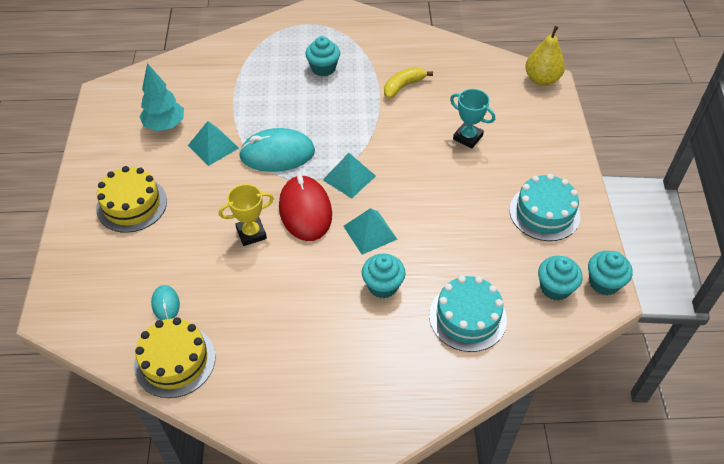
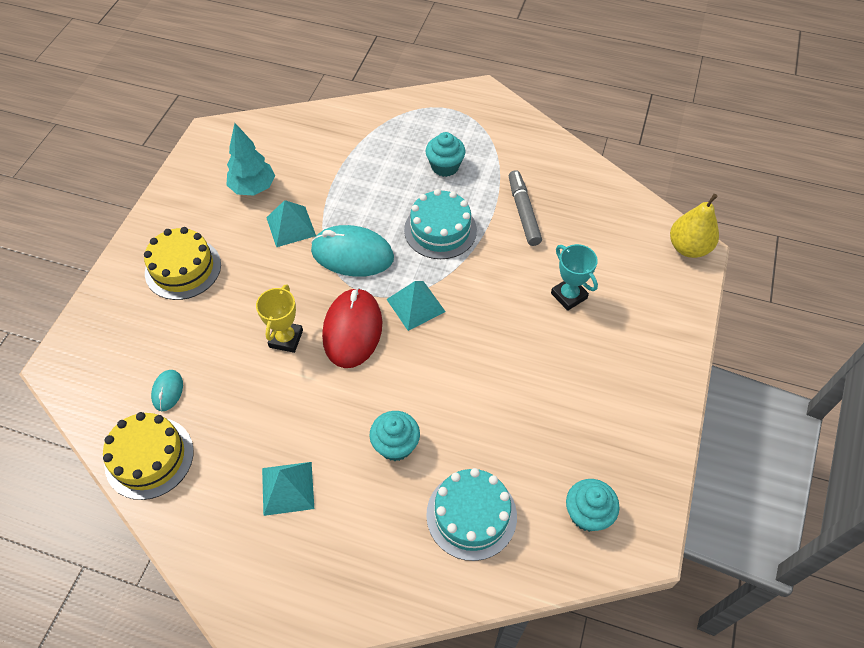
camera: 20 degrees right, 5 degrees up
yellow trophy [219,184,274,246] -> yellow trophy turned 75 degrees counterclockwise [256,284,303,353]
turquoise pyramid [343,208,397,255] -> turquoise pyramid moved to [262,462,314,516]
yellow banana [384,67,433,98] -> grey marker [509,170,542,246]
turquoise cake [510,174,580,241] -> turquoise cake moved to [404,189,477,259]
turquoise cupcake [588,251,633,295] -> none

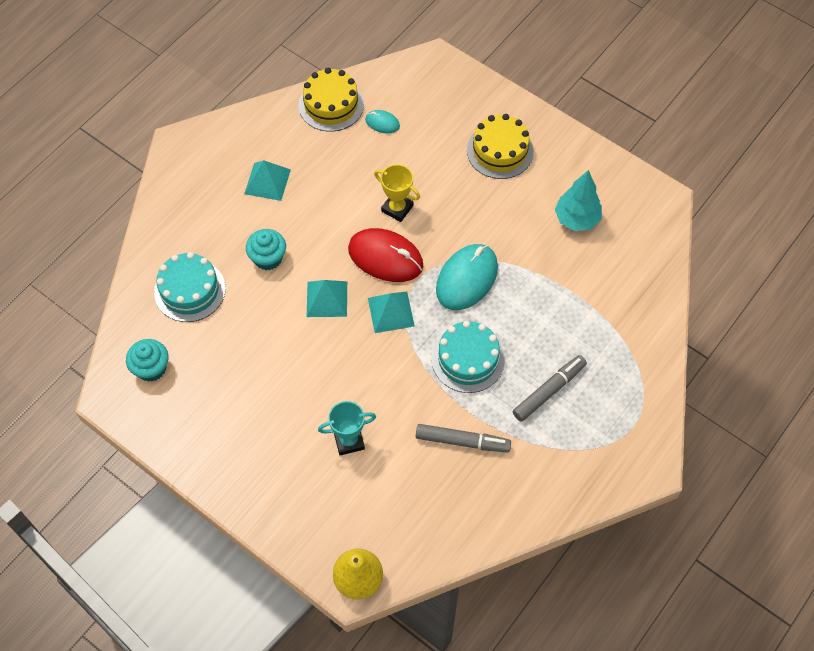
camera: 110 degrees right, 5 degrees up
turquoise pyramid [266,200,316,247] -> turquoise pyramid moved to [307,280,347,317]
turquoise cupcake [426,132,466,177] -> grey marker [513,355,587,422]

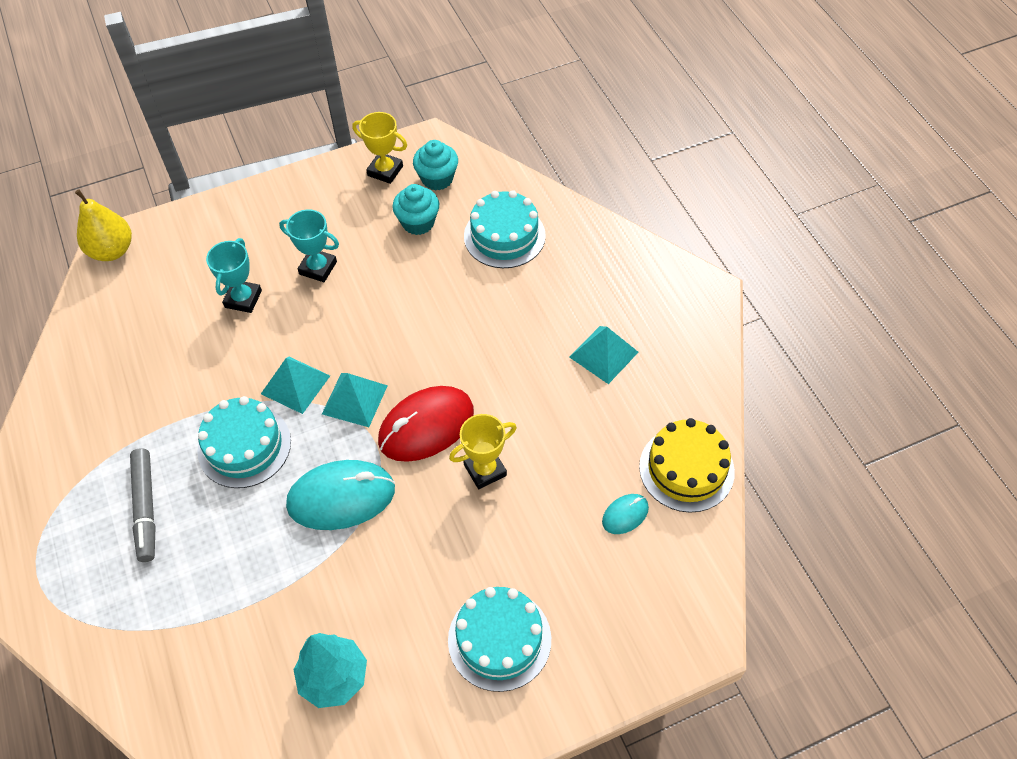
camera: 120 degrees right, 5 degrees down
turquoise cupcake [246,229,286,270] -> turquoise cupcake moved to [393,184,439,235]
turquoise pyramid [307,280,347,317] -> turquoise pyramid moved to [261,357,330,414]
grey marker [416,424,511,452] -> none
turquoise mouse [436,244,498,310] -> turquoise mouse turned 75 degrees counterclockwise [286,460,395,530]
yellow cake [467,114,534,179] -> turquoise cake [448,587,551,692]
none -> turquoise trophy [279,209,339,282]
none -> yellow trophy [352,112,407,184]

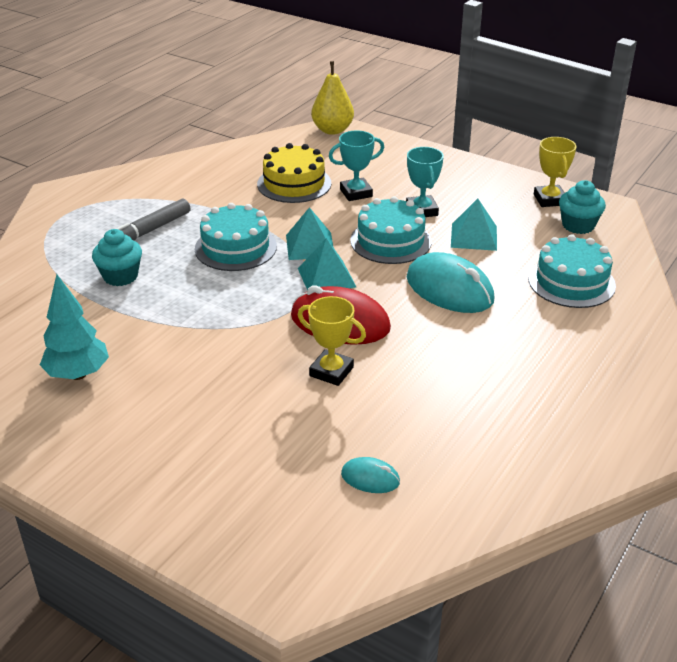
camera: 55 degrees right, 20 degrees down
turquoise mouse [286,460,395,530] -> turquoise mouse moved to [407,252,495,313]
turquoise cupcake [393,184,439,235] -> turquoise cupcake moved to [92,229,142,286]
turquoise cake [448,587,551,692] -> turquoise cake moved to [350,196,432,264]
turquoise pyramid [569,326,638,384] -> turquoise pyramid moved to [451,199,497,251]
yellow cake [639,418,735,513] -> yellow cake moved to [257,143,331,203]

